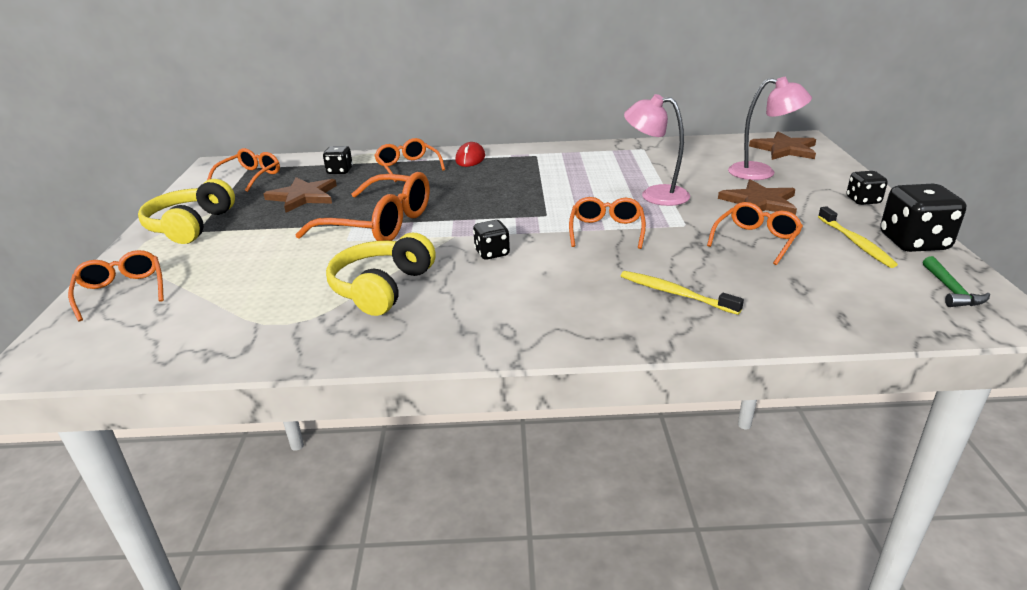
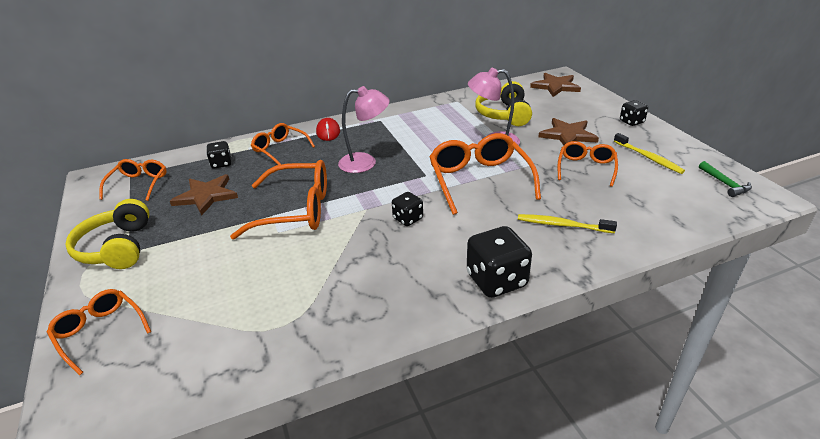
camera: 20 degrees left, 5 degrees up
yellow headphones [326,233,436,316] -> yellow headphones moved to [475,81,532,126]
orange glasses [569,197,646,249] -> orange glasses [429,133,541,215], size x1.68
pink lamp [728,77,812,180] -> pink lamp moved to [338,86,390,173]
black dice [880,184,966,252] -> black dice moved to [467,226,532,298]

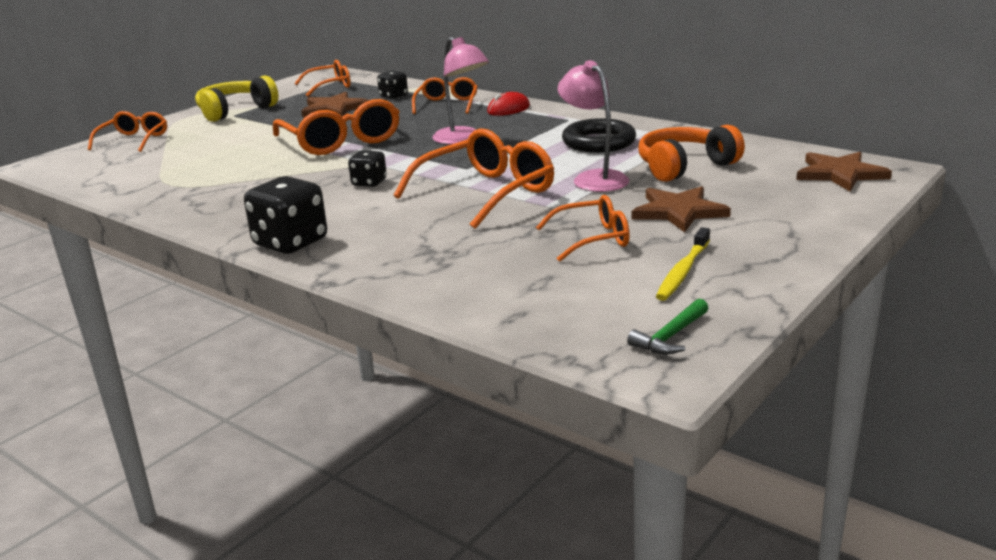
camera: 60 degrees right, 10 degrees down
yellow headphones [475,81,532,126] -> orange headphones [639,125,745,182]
yellow toothbrush [518,214,617,233] -> none
black dice [620,100,648,126] -> none
none -> black ring [562,118,636,153]

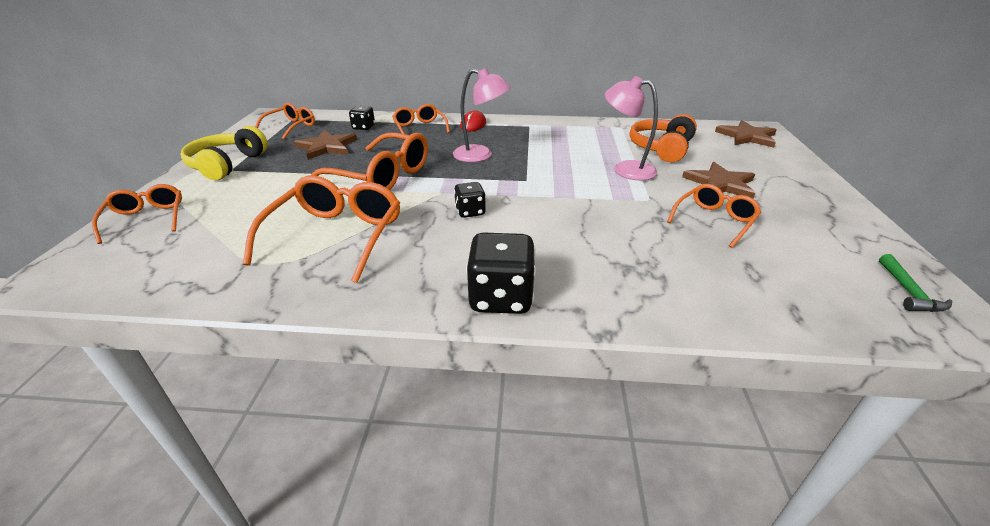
camera: 35 degrees left, 10 degrees up
orange glasses [394,128,554,229] -> orange glasses moved to [243,175,400,283]
black ring [562,118,636,153] -> none
yellow toothbrush [656,227,710,301] -> none

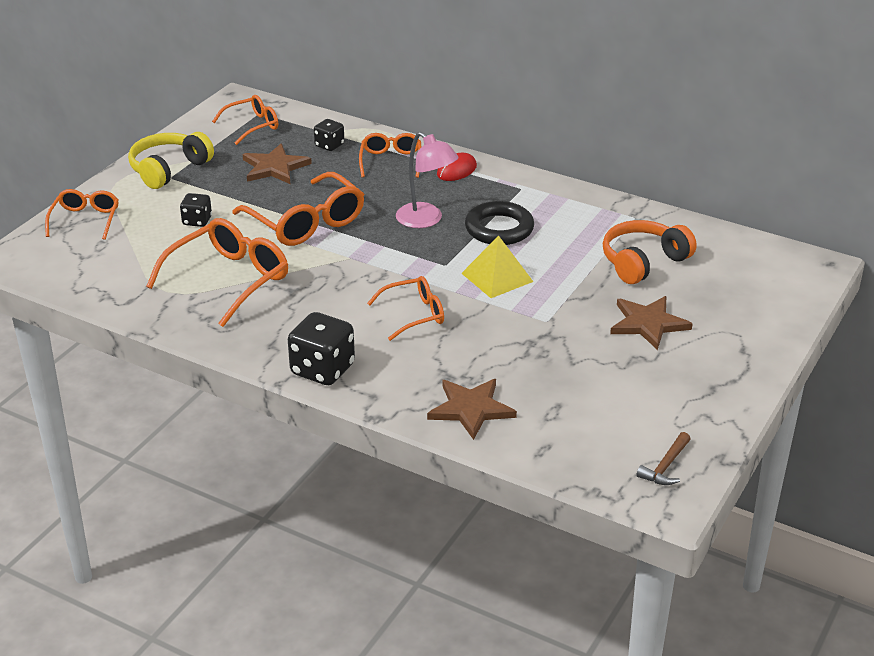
camera: 25 degrees right, 0 degrees up
black dice [454,182,486,218] -> black dice moved to [180,193,212,227]
pink lamp [605,76,658,180] -> none
orange glasses [667,184,761,248] -> orange glasses moved to [367,276,444,341]
brown star [715,120,776,148] -> brown star moved to [427,379,517,440]
green hammer [879,254,952,312] -> brown hammer [637,432,690,485]
none -> yellow pyramid [461,235,533,298]
none -> black ring [465,201,534,245]

